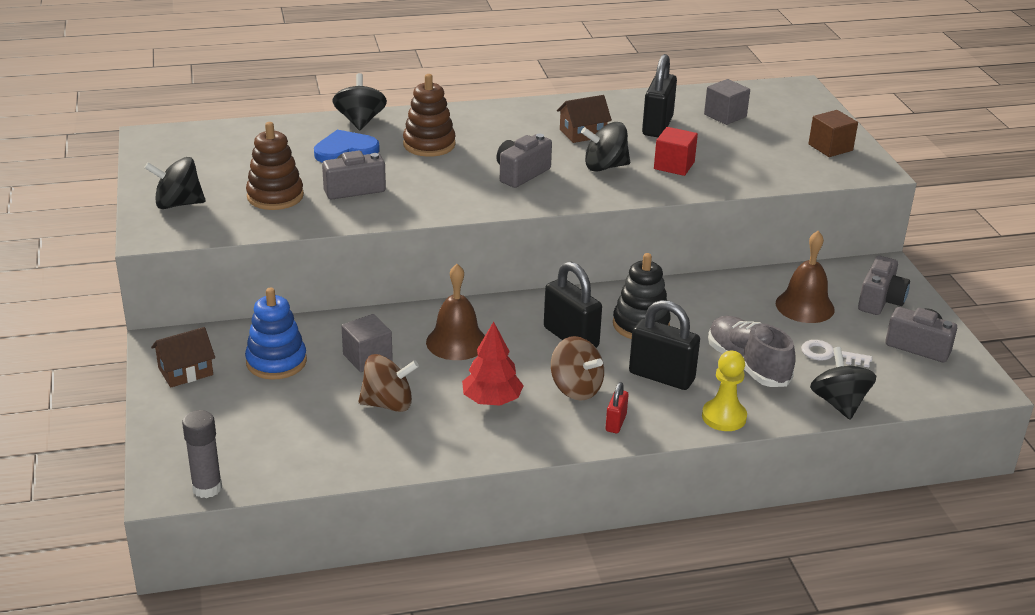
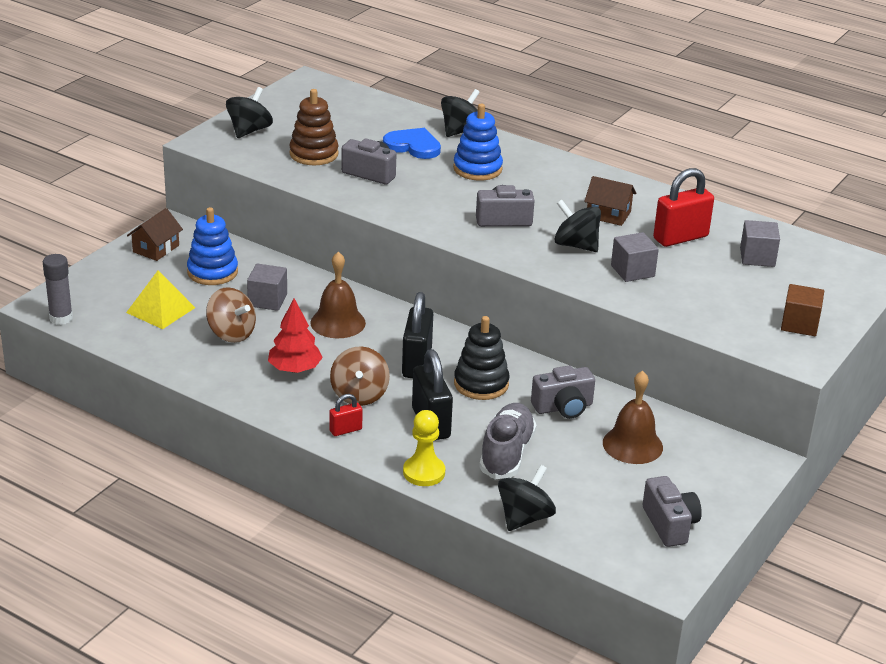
camera: 45 degrees right, 0 degrees up
black spinning top [144,157,205,209] -> black spinning top turned 75 degrees clockwise [226,87,273,138]
brown house [151,327,215,388] -> brown house turned 75 degrees counterclockwise [127,208,183,261]
brown stacking toy [403,74,456,157] -> blue stacking toy [453,104,503,181]
black padlock [642,54,677,137] -> red padlock [653,168,714,247]
red cube [654,127,698,176] -> grey cube [611,232,659,282]
white key [801,340,872,367] -> none
grey camera [858,256,910,315] -> grey camera moved to [531,366,595,419]
none -> yellow pyramid [126,270,195,329]

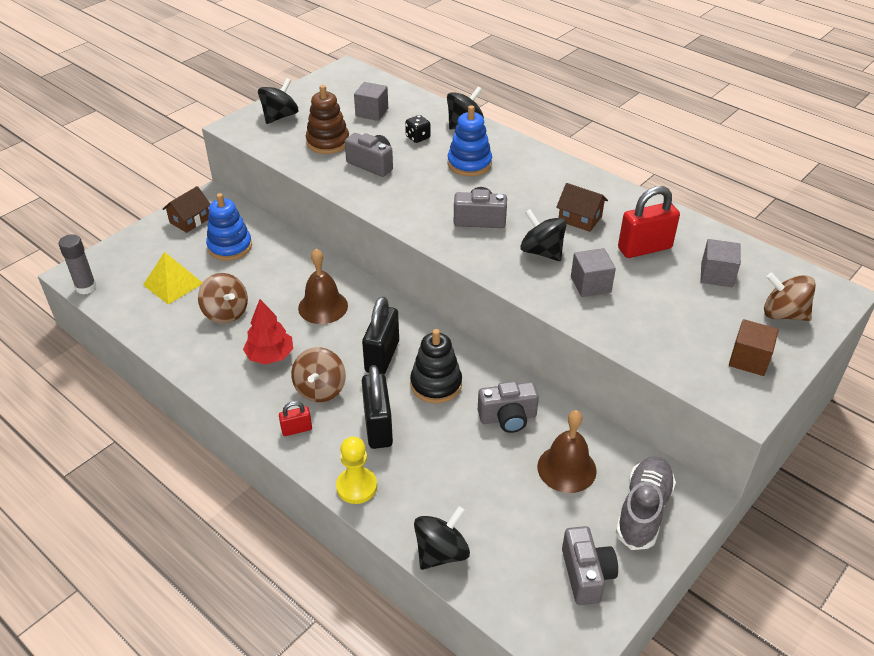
camera: 10 degrees right, 10 degrees up
grey cube [247,263,287,311] -> grey cube moved to [354,82,388,121]
blue heart [383,128,441,159] -> black dice [405,115,430,143]
grey shoe [479,403,536,479] -> grey shoe moved to [616,456,676,550]
none -> brown spinning top [764,273,816,321]

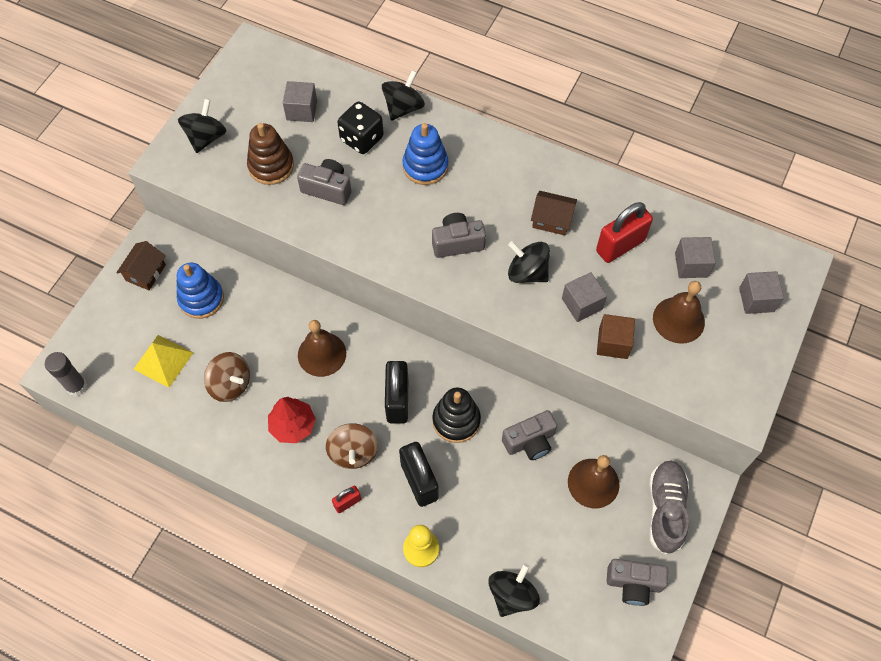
camera: 15 degrees left, 20 degrees up
black dice [405,115,430,143] -> black dice [337,101,384,154], size x1.67
grey camera [562,526,618,605] -> grey camera turned 120 degrees clockwise [607,559,668,606]
brown cube [729,319,779,376] -> brown cube moved to [597,314,635,359]
brown spinning top [764,273,816,321] -> grey cube [739,271,784,314]
none -> brown bell [653,281,705,344]

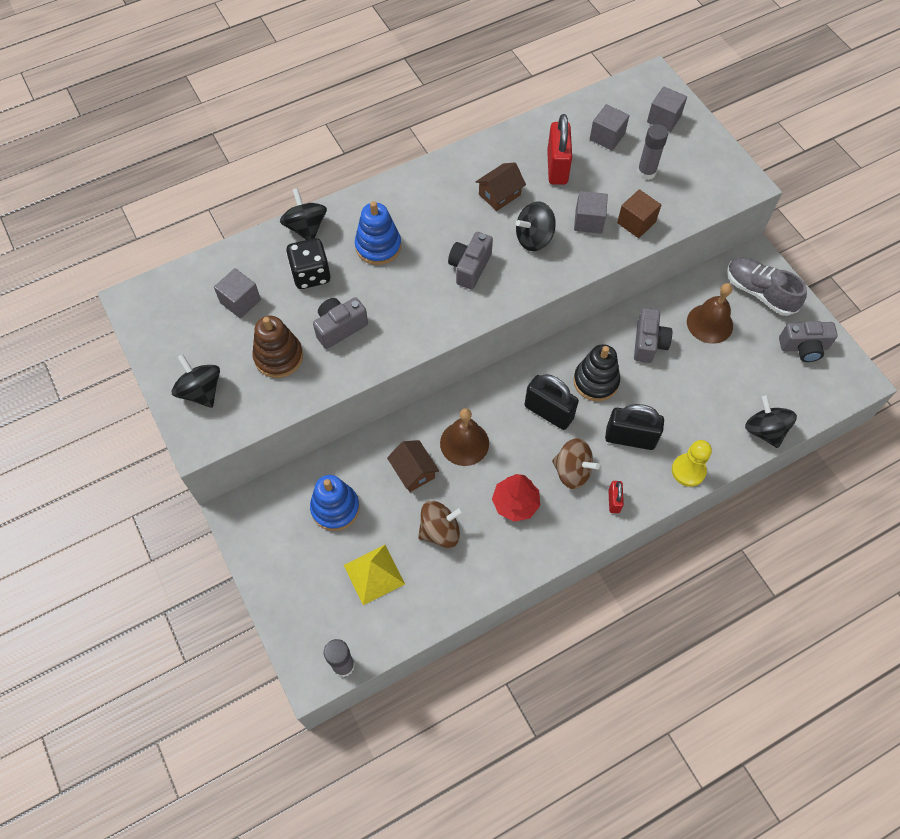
camera: 55 degrees left, 0 degrees up
brown house [116,241,166,290] -> brown house moved to [387,440,439,492]
grey camera [607,559,668,606] -> grey camera turned 45 degrees clockwise [779,321,838,362]
brown bell [653,281,705,344] -> grey glue stick [637,124,668,180]

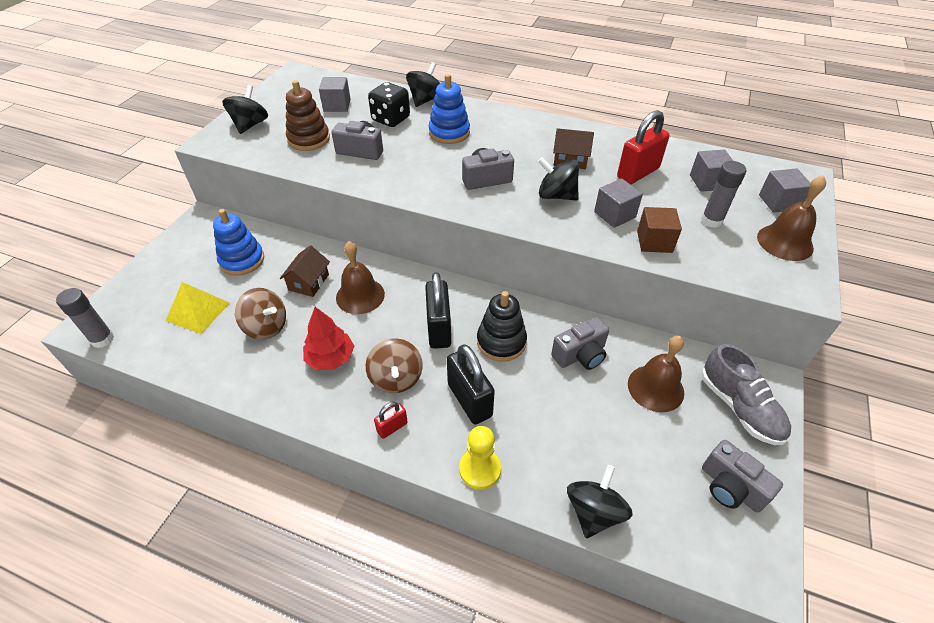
camera: 50 degrees right, 15 degrees down
grey shoe [727,258,807,316] -> grey shoe turned 150 degrees clockwise [701,344,791,445]
none -> brown bell [757,175,826,261]

